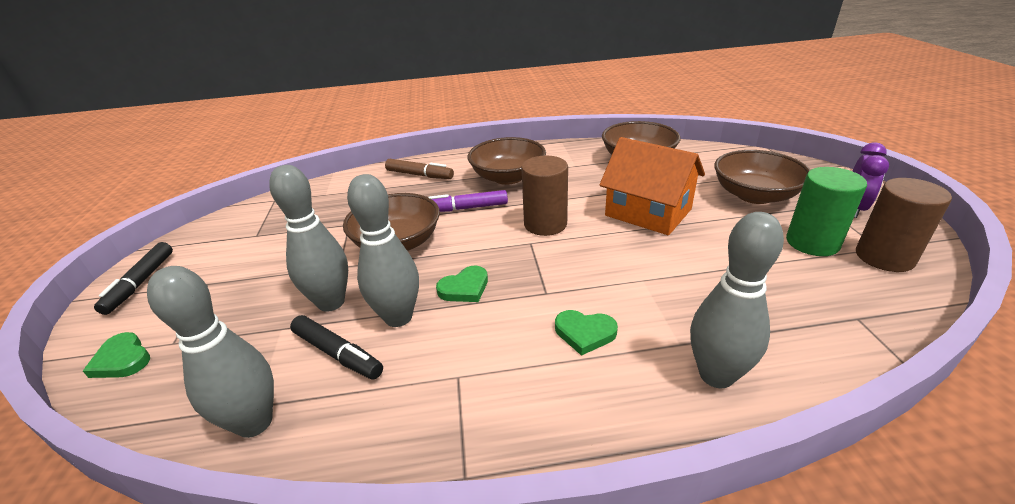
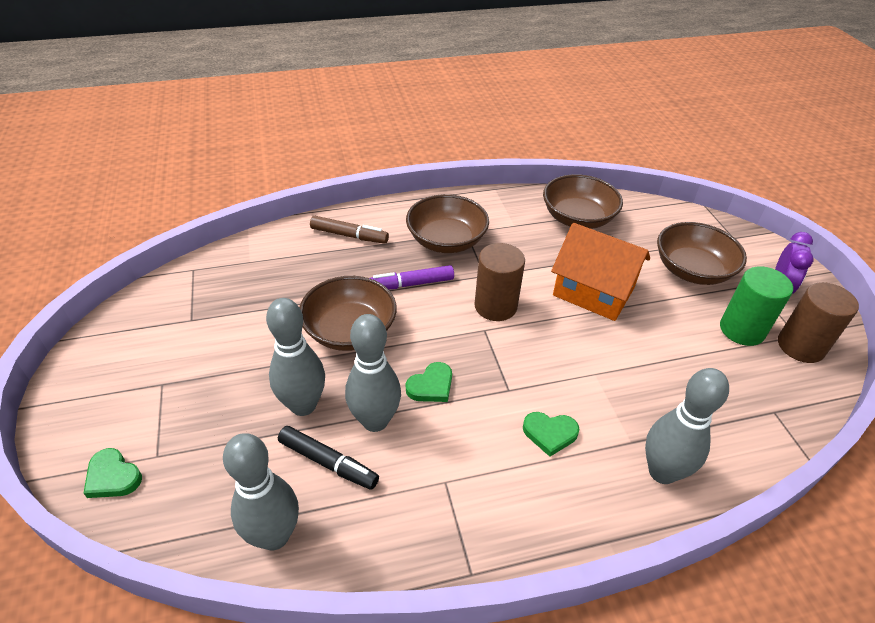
camera: 10 degrees left, 10 degrees up
black marker [94,242,173,315] -> none

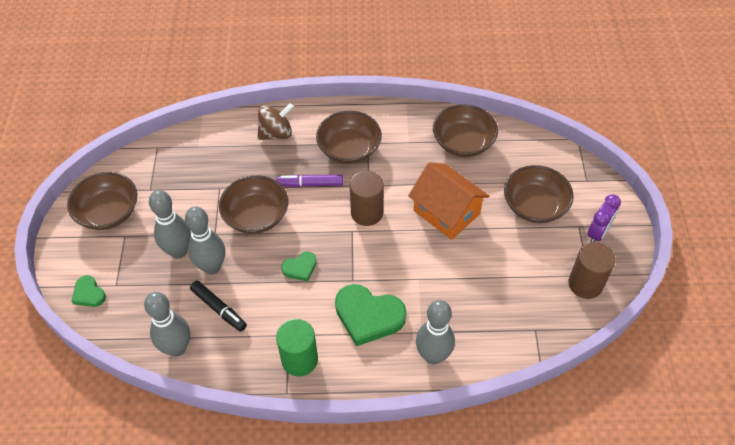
camera: 15 degrees right, 10 degrees up
brown marker [310,216,389,244] -> brown spinning top [257,103,294,140]
grey bowling pin [345,314,401,432] -> grey bowling pin moved to [149,190,191,259]
green heart [523,412,579,457] -> green heart [335,284,407,346], size x1.93
green cylinder [720,266,793,346] -> green cylinder moved to [276,319,318,376]
none -> brown bowl [67,172,137,230]

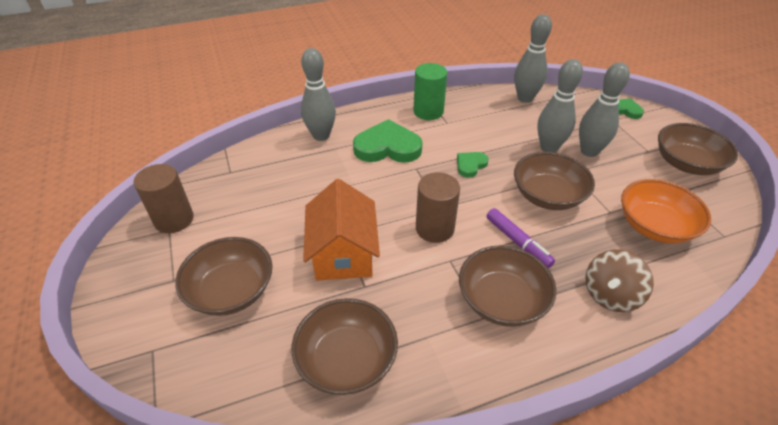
camera: 160 degrees right, 10 degrees down
black marker [190,281,247,332] -> none
purple marker [276,175,343,187] -> purple marker turned 75 degrees clockwise [486,208,555,268]
orange house [408,162,489,240] -> orange house turned 60 degrees clockwise [303,179,380,281]
purple clock [587,194,621,243] -> none
none -> orange bowl [621,179,711,244]

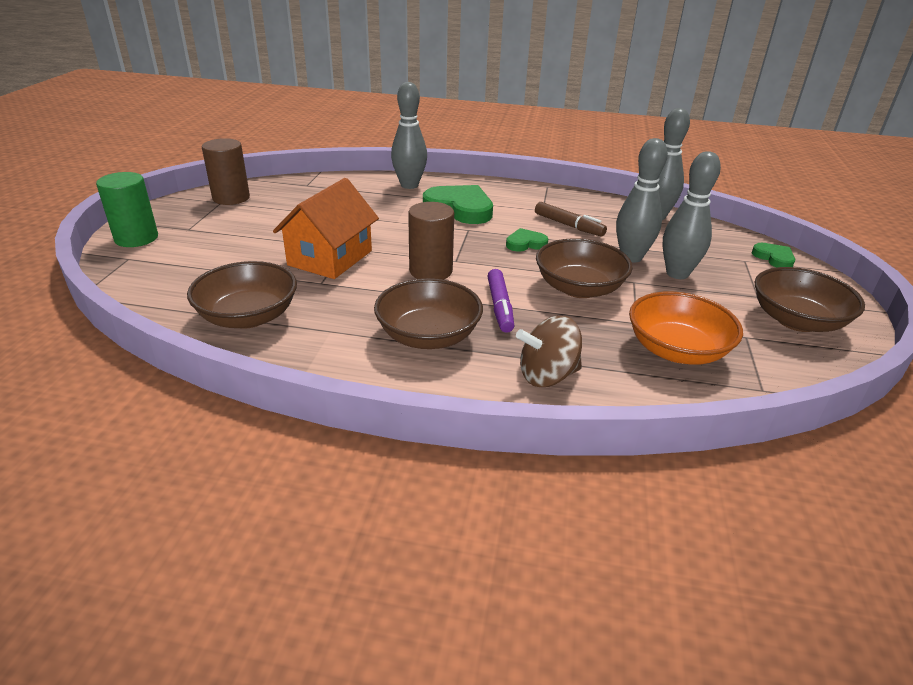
camera: 30 degrees right, 10 degrees down
brown bowl [175,237,272,316] -> none
green cylinder [414,63,447,120] -> green cylinder moved to [96,172,158,247]
none -> brown marker [535,202,607,237]

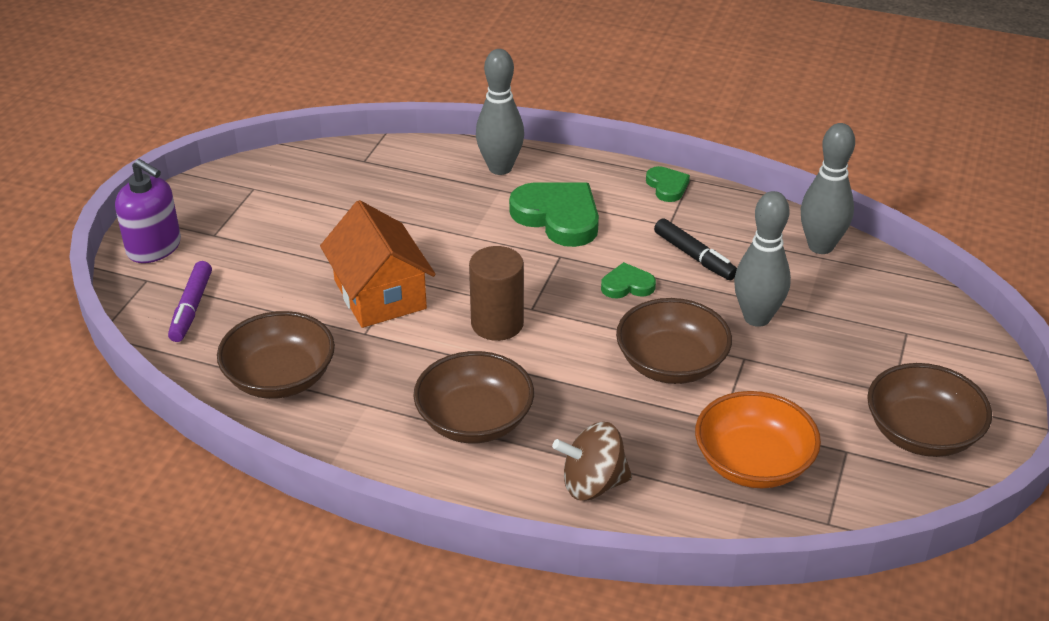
camera: 10 degrees right, 5 degrees up
green cylinder [96,172,158,247] -> purple soap dispenser [115,159,181,263]
brown cylinder [202,138,250,205] -> none
orange house [273,178,379,279] -> orange house turned 60 degrees counterclockwise [320,200,436,328]
purple marker [488,269,514,333] -> purple marker moved to [168,261,212,342]
brown marker [535,202,607,237] -> black marker [654,218,737,280]
grey bowling pin [662,151,721,279] -> none
green heart [752,243,795,268] -> green heart moved to [646,166,690,202]

